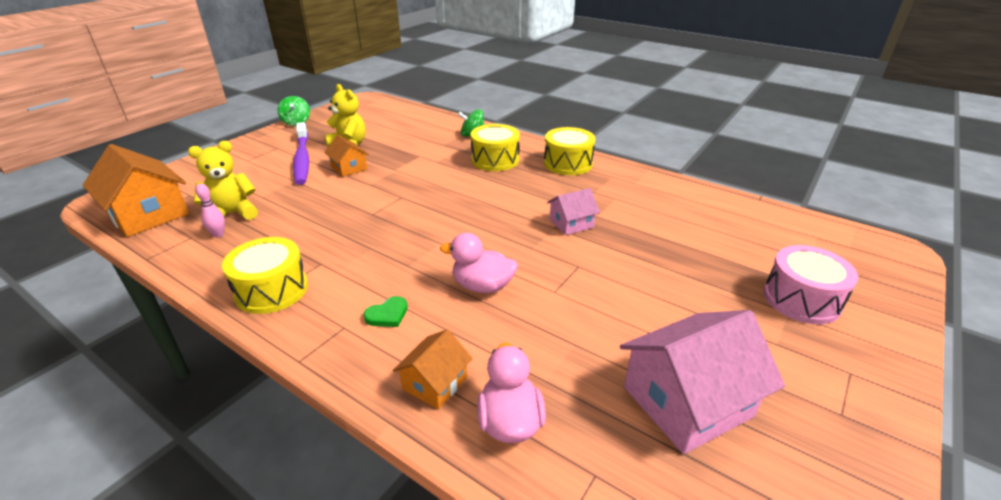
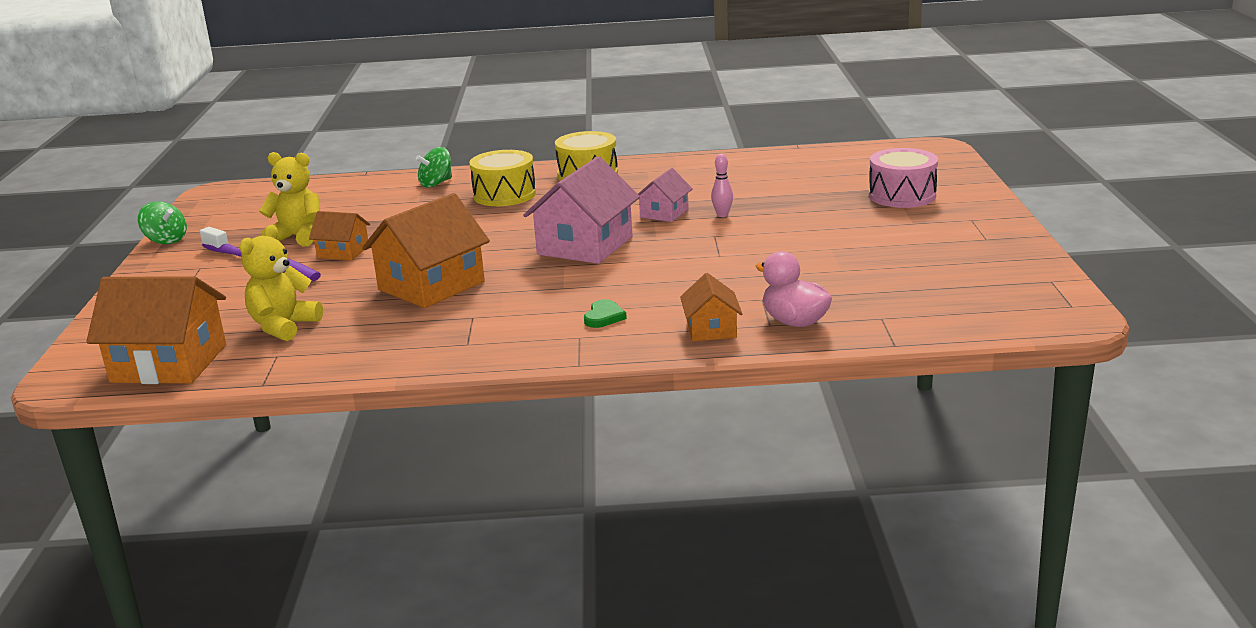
camera: 35 degrees left, 10 degrees down
pink bowling pin [195,183,225,238] -> pink bowling pin moved to [711,154,733,217]
yellow drum [222,237,308,314] -> none
pink duck [440,233,518,293] -> none
pink house [620,310,785,454] -> pink house moved to [523,156,640,264]
none -> orange house [362,193,490,308]

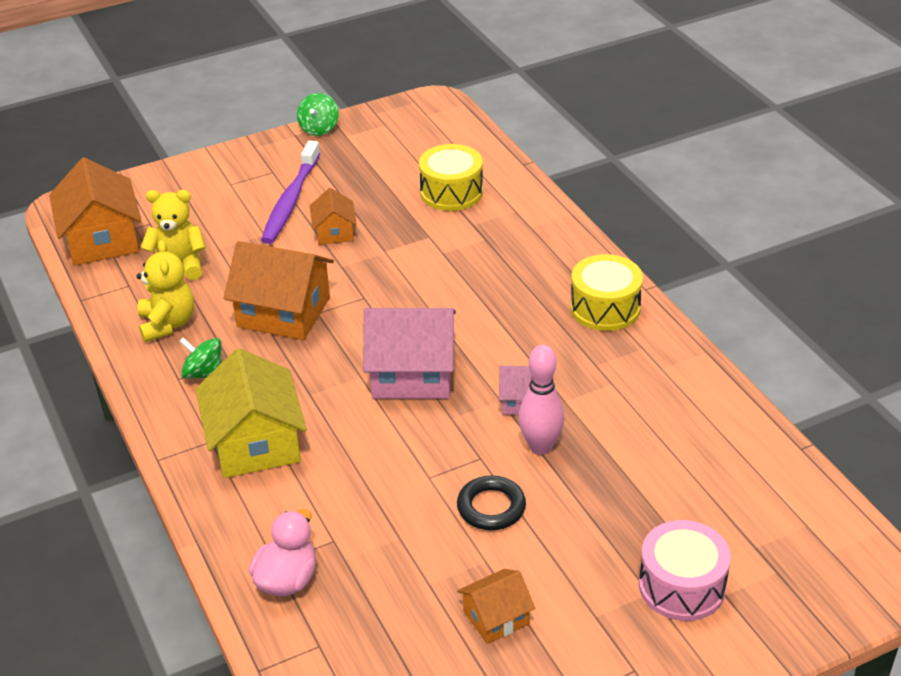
camera: 65 degrees right, 15 degrees up
yellow teddy bear [259,152,320,247] -> yellow teddy bear moved to [137,240,194,342]
green spinning top [416,147,452,188] -> green spinning top moved to [179,337,222,379]
yellow drum [469,150,536,206] -> yellow drum moved to [419,144,483,211]
green heart [584,299,627,328] -> yellow house [195,348,307,478]
orange house [680,273,742,341] -> orange house moved to [457,569,535,644]
pink bowling pin [711,154,733,217] -> pink bowling pin [518,345,564,455], size x1.78
none -> black ring [457,476,526,530]

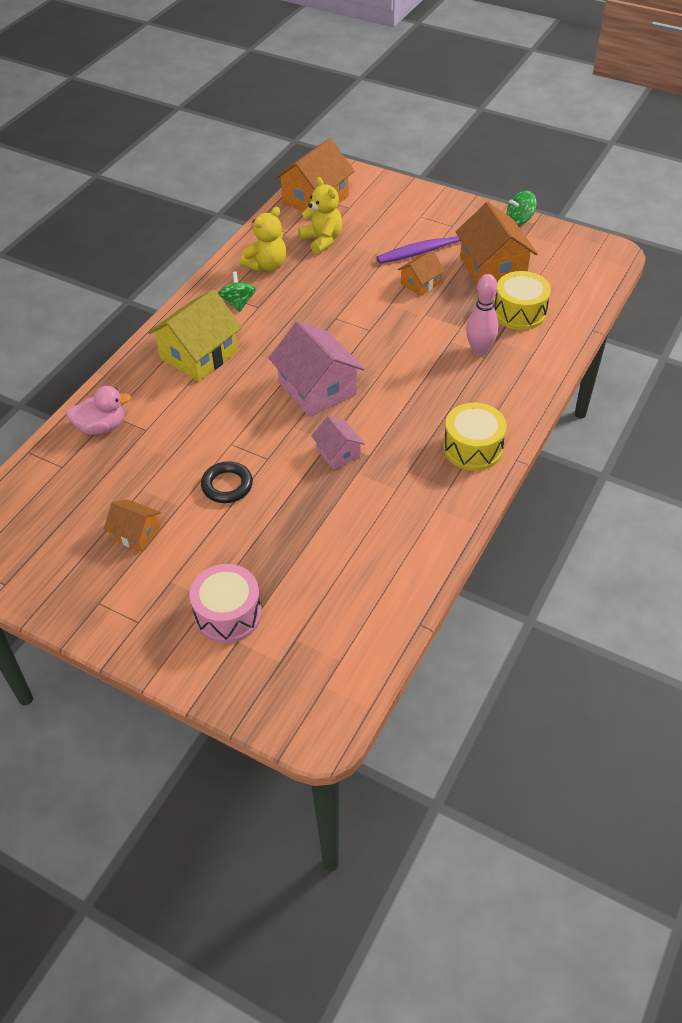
camera: 55 degrees right, 10 degrees up
orange house [223,241,334,340] -> orange house moved to [455,202,538,285]
pink bowling pin [518,345,564,455] -> pink bowling pin moved to [466,274,499,356]

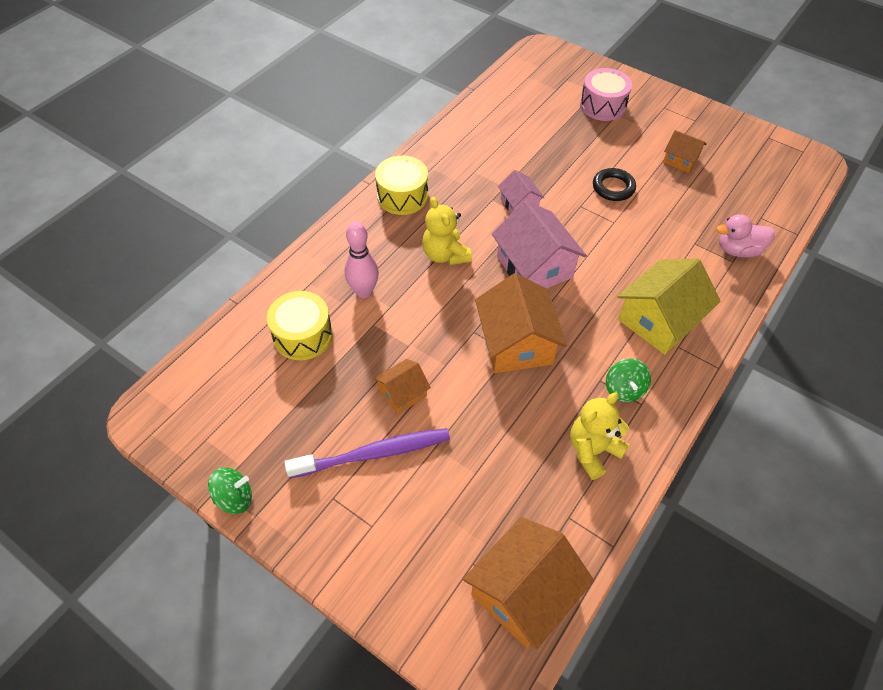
camera: 175 degrees left, 5 degrees up
yellow teddy bear [298,177,342,254] -> yellow teddy bear moved to [422,197,472,265]
orange house [455,202,538,285] -> orange house moved to [475,273,567,373]

